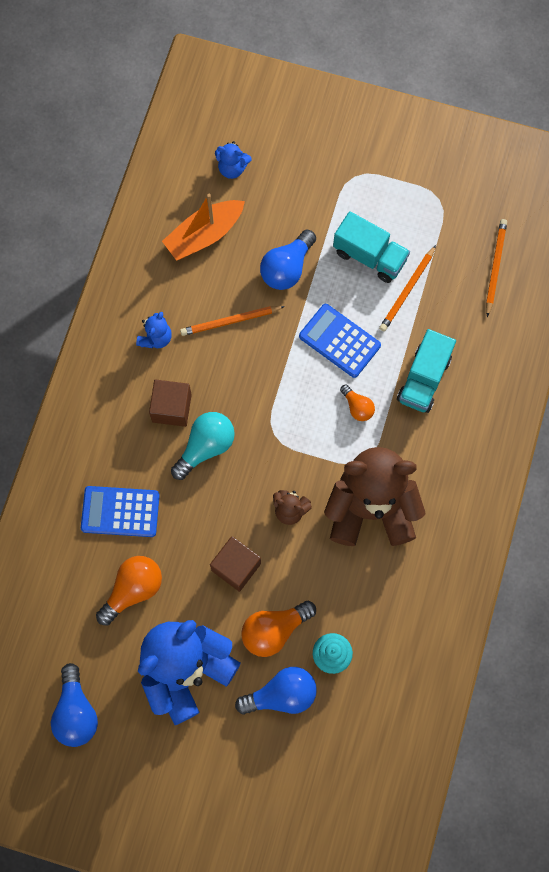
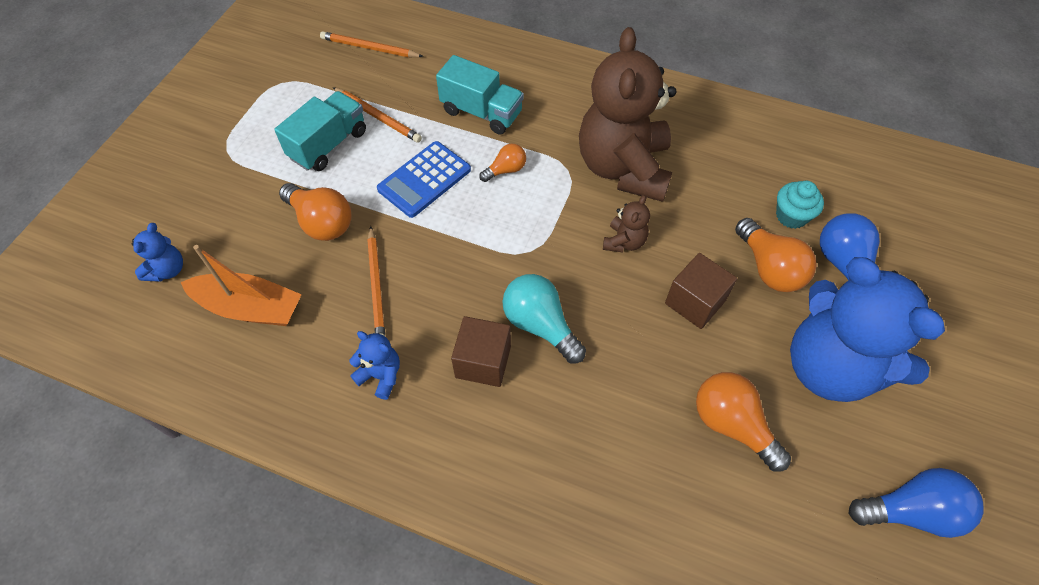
camera: 85 degrees left, 15 degrees down
blue calculator [81,486,160,537] -> none
orange boat [162,194,245,261] -> orange boat turned 45 degrees counterclockwise [180,245,302,326]
blue light bulb [260,229,316,290] -> orange light bulb [279,183,352,241]

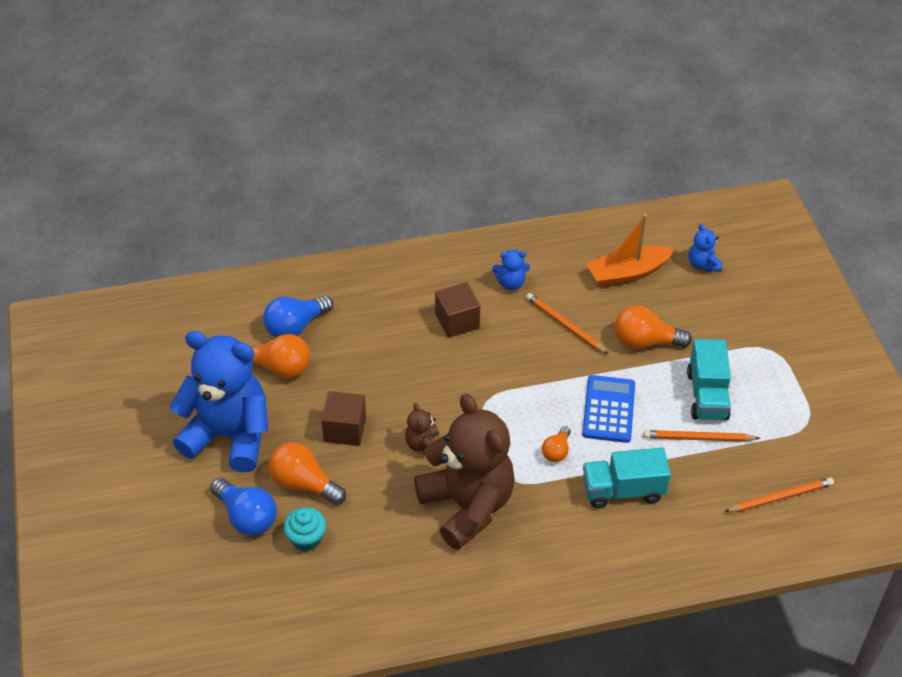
camera: 145 degrees right, 10 degrees down
turquoise light bulb [502,274,586,363] -> none
blue light bulb [848,468,984,538] -> blue light bulb moved to [263,296,333,338]

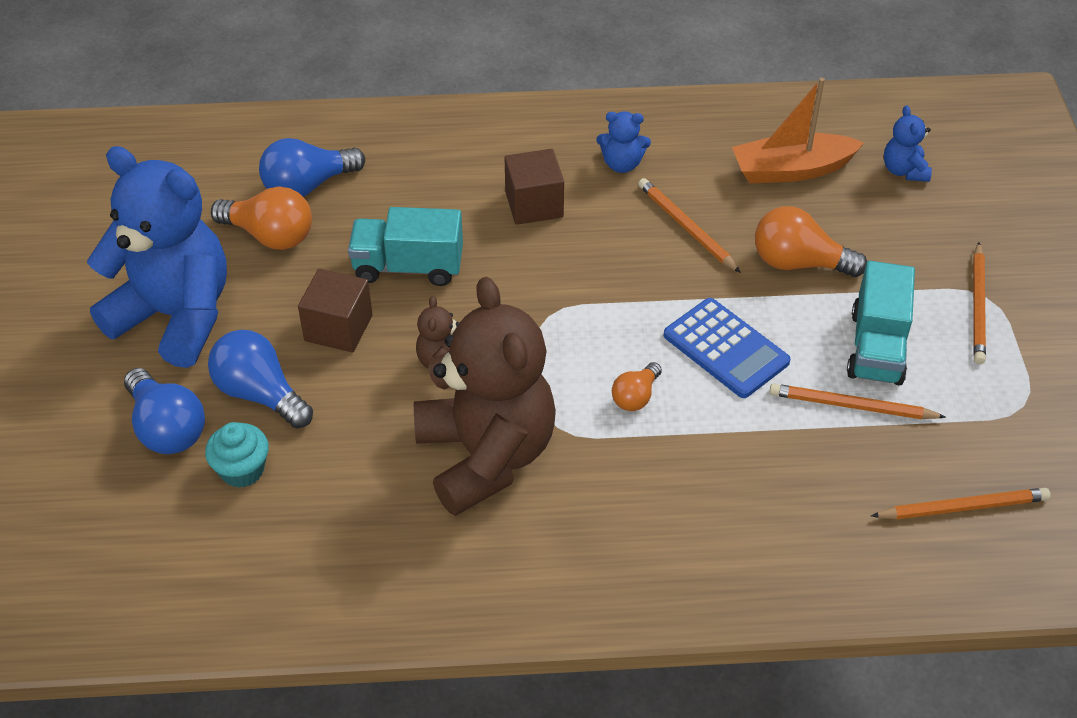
camera: 10 degrees right, 0 degrees up
orange light bulb [268,442,346,505] -> blue light bulb [208,330,313,428]
blue calculator [582,375,635,443] -> blue calculator turned 120 degrees clockwise [663,298,791,398]
turquoise truck [583,448,671,508] -> turquoise truck moved to [348,207,463,286]
none -> orange pencil [973,242,986,364]

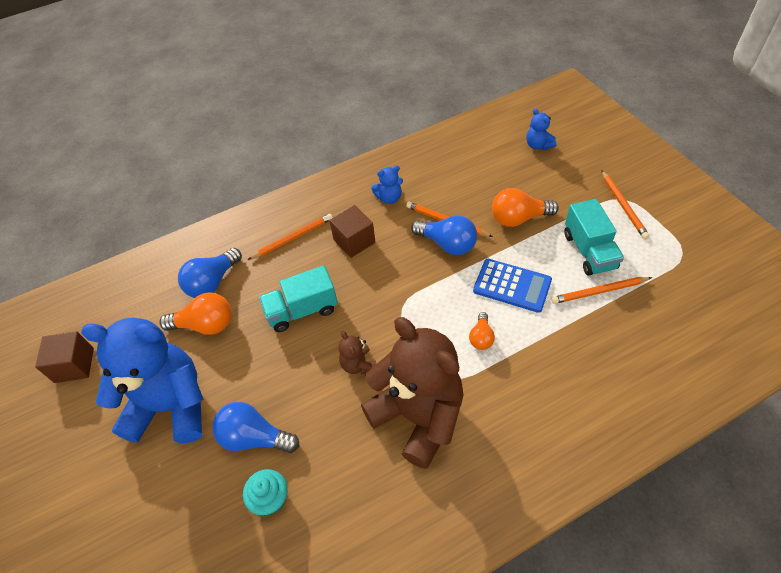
camera: 20 degrees left, 5 degrees up
blue light bulb [124,368,205,454] -> blue light bulb moved to [411,215,477,255]
brown cube [298,269,372,352] -> brown cube moved to [35,331,94,383]
orange boat [732,78,864,184] -> none
orange pencil [871,488,1050,519] -> orange pencil moved to [247,214,333,260]

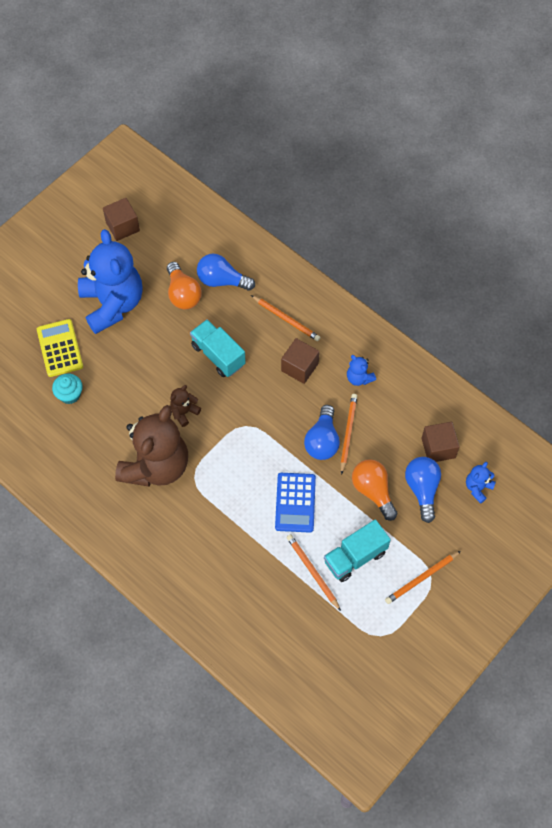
camera: 65 degrees right, 10 degrees up
blue light bulb [212,402,299,453] -> blue light bulb moved to [405,457,441,523]
orange light bulb [469,312,495,350] -> none
none -> yellow calculator [37,319,83,377]
none -> brown cube [422,422,460,462]

